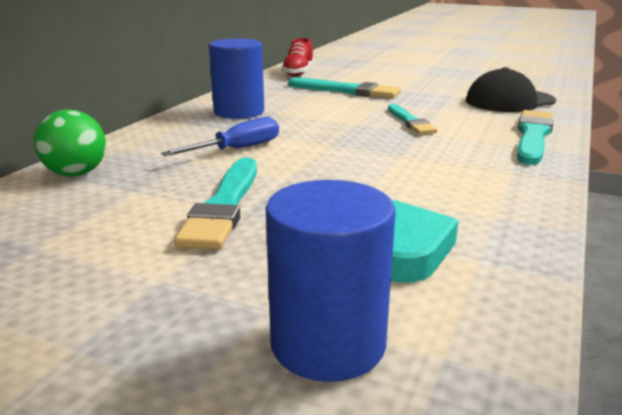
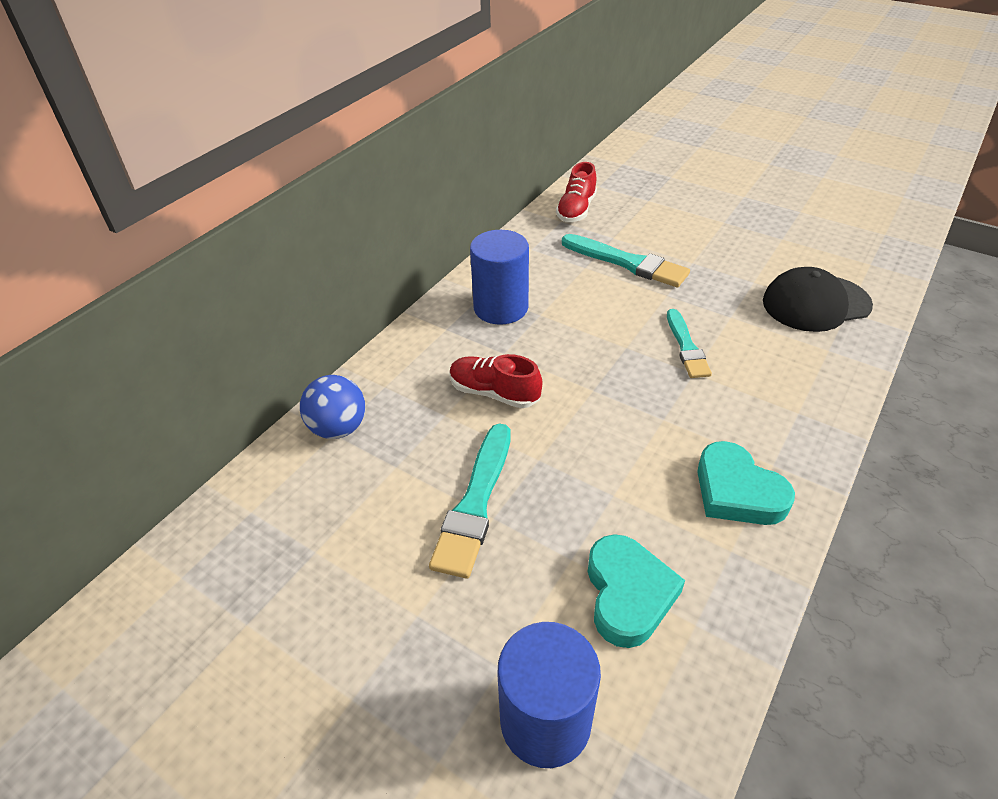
camera: 10 degrees right, 20 degrees up
green ball [34,109,106,176] -> blue ball [300,375,365,439]
blue screwdriver [161,117,279,156] -> red shoe [449,354,542,408]
turquoise brush [517,110,554,165] -> none
none -> turquoise heart [697,441,795,525]

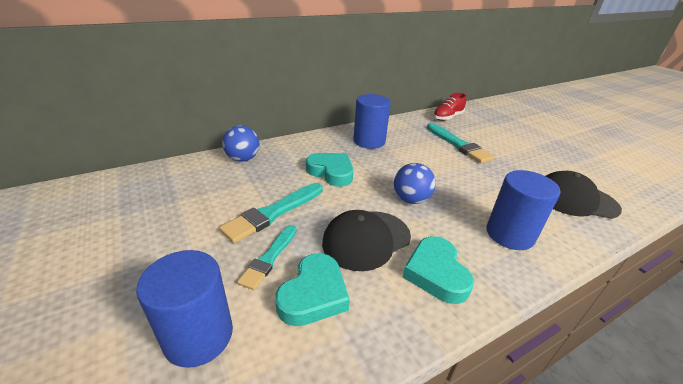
camera: 25 degrees right, 10 degrees down
red shoe [449,354,542,408] -> turquoise heart [306,153,354,187]
turquoise brush [667,309,712,378] -> turquoise brush moved to [237,225,297,290]
none -> black cap [322,210,411,271]
none -> blue ball [394,163,436,204]
none -> blue cylinder [486,170,561,250]

